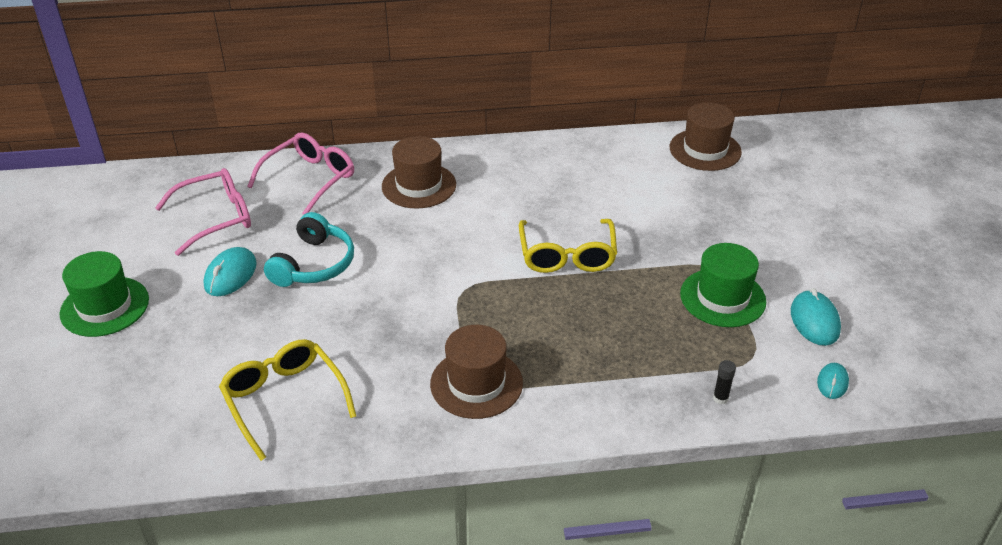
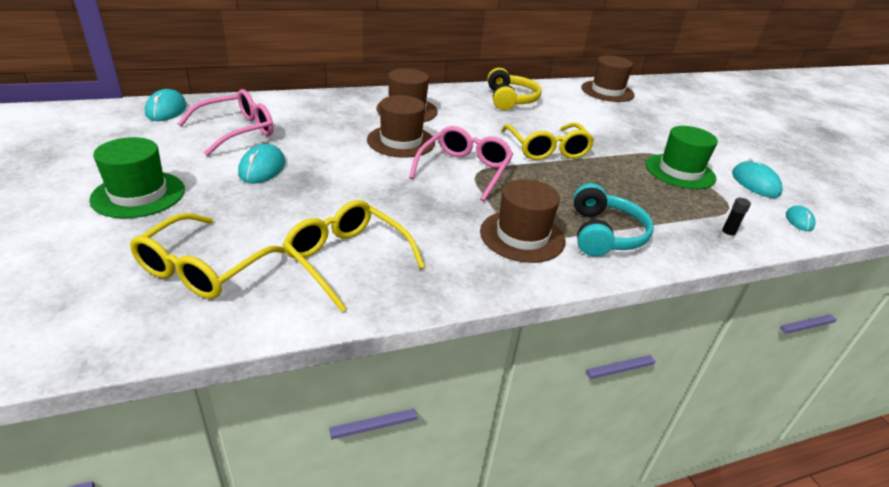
camera: 15 degrees left, 5 degrees down
pink glasses [247,133,354,214] -> pink glasses moved to [409,126,513,201]
turquoise headphones [264,212,354,287] -> turquoise headphones moved to [573,183,654,256]
none -> yellow glasses [130,213,285,299]
none -> turquoise mouse [145,89,187,121]
none -> brown hat [367,95,435,158]
none -> yellow headphones [487,68,542,110]

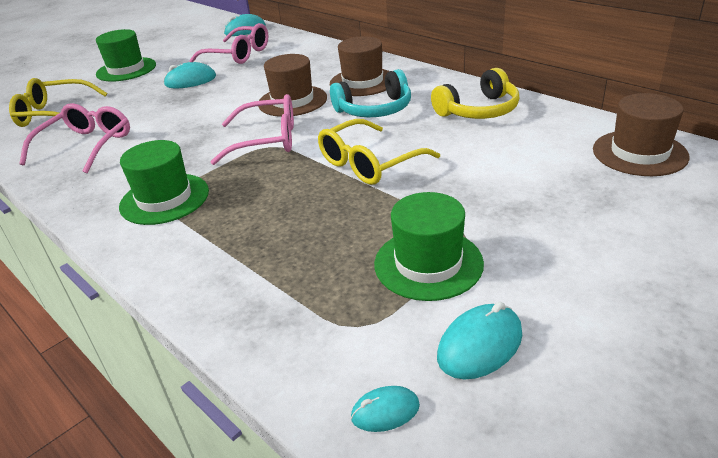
camera: 70 degrees right, 0 degrees up
yellow glasses [283,200,425,312] -> pink glasses [19,103,130,174]
brown hat [480,179,566,263] -> green hat [119,140,209,225]
turquoise headphones [573,183,654,256] -> turquoise headphones moved to [330,69,411,117]
black glue stick [720,198,751,240] -> none

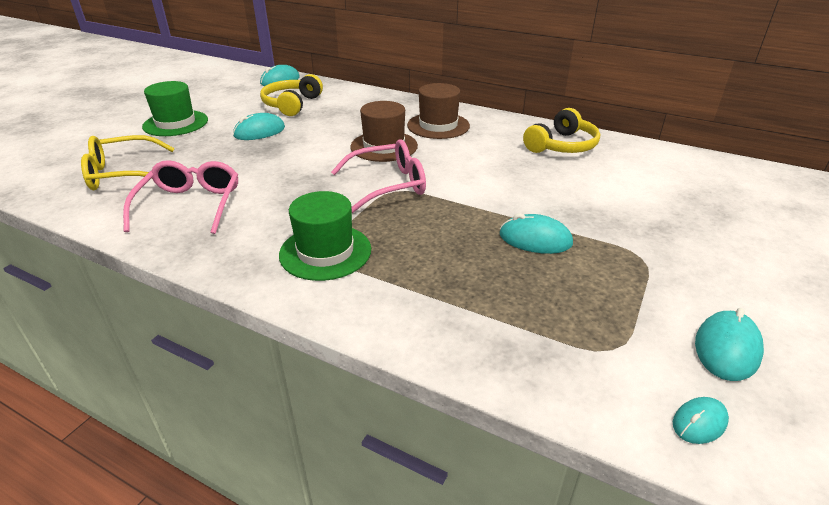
camera: 20 degrees left, 0 degrees up
pink glasses [189,23,269,64] -> yellow headphones [260,74,323,116]
yellow glasses [318,119,440,185] -> none
turquoise headphones [330,69,411,117] -> none
green hat [374,192,484,301] -> none
brown hat [593,93,689,176] -> none
none -> turquoise mouse [500,213,573,254]

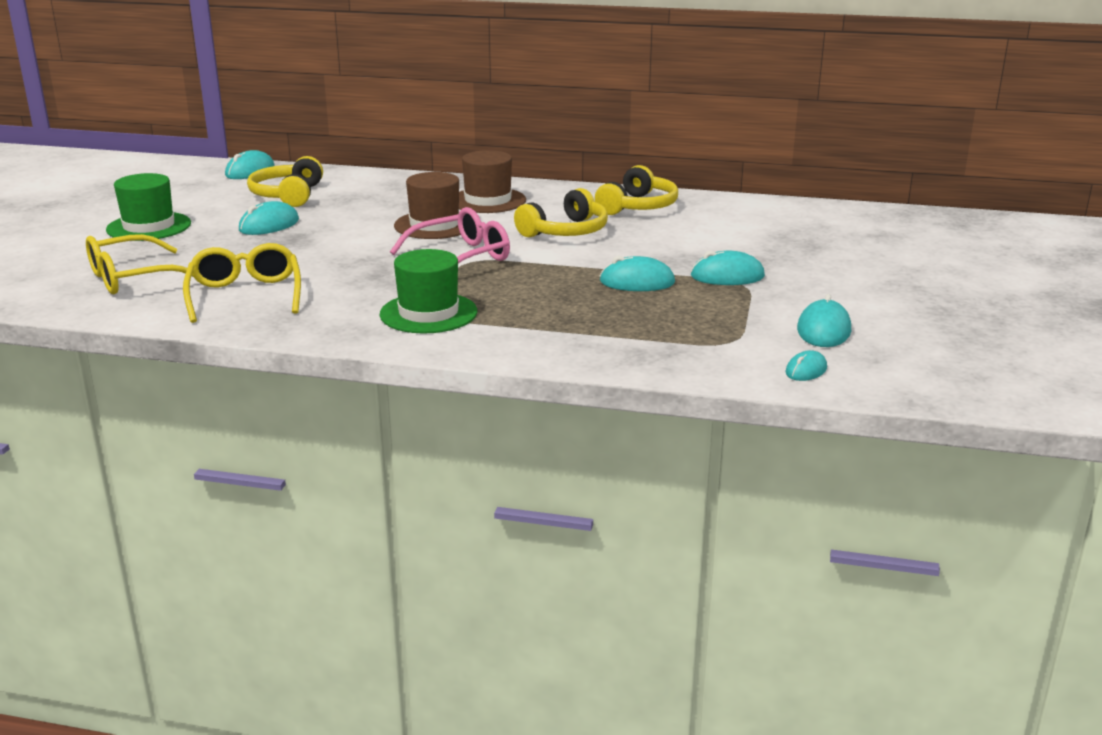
camera: 15 degrees left, 10 degrees down
pink glasses [123,160,238,234] -> yellow glasses [183,243,301,323]
none -> yellow headphones [514,188,608,238]
none -> turquoise mouse [690,251,765,285]

